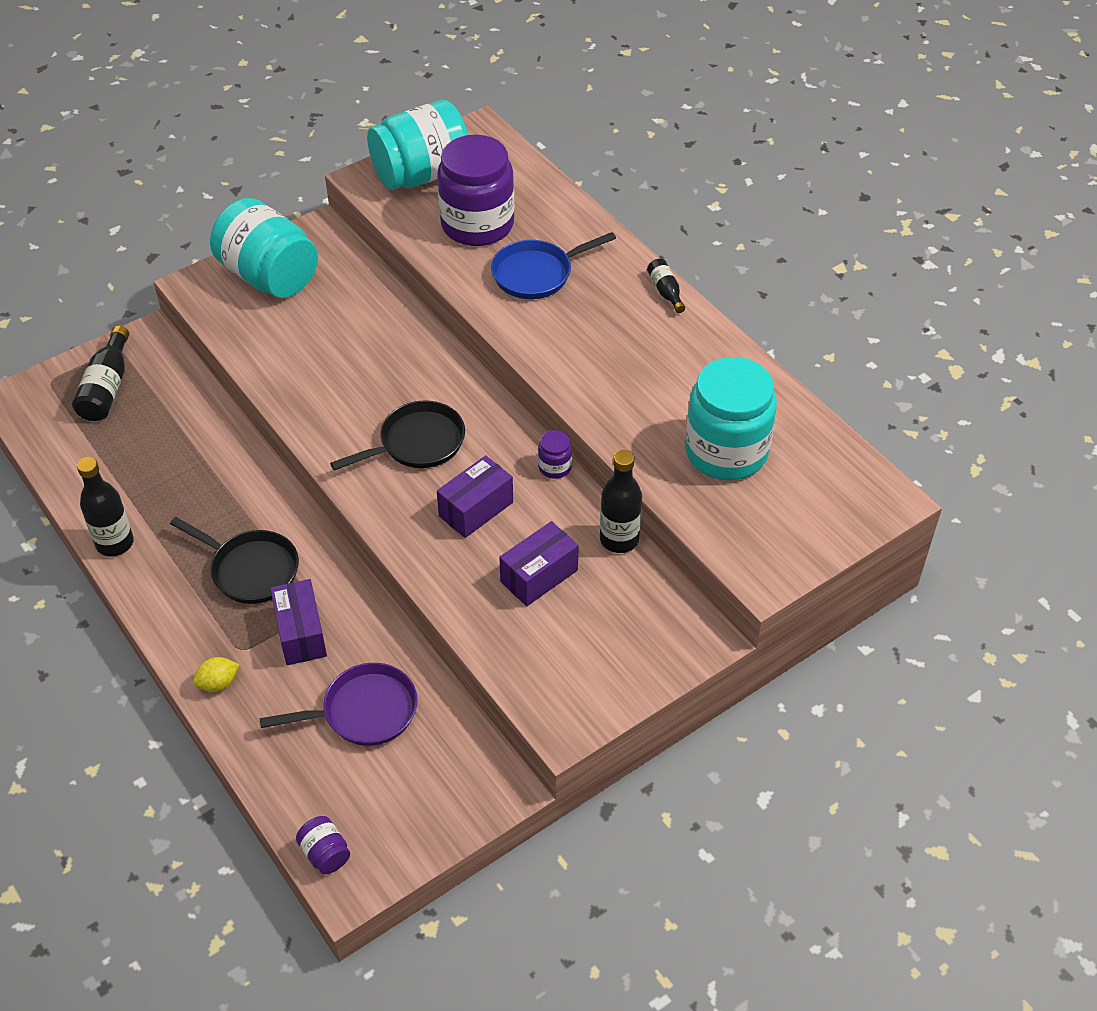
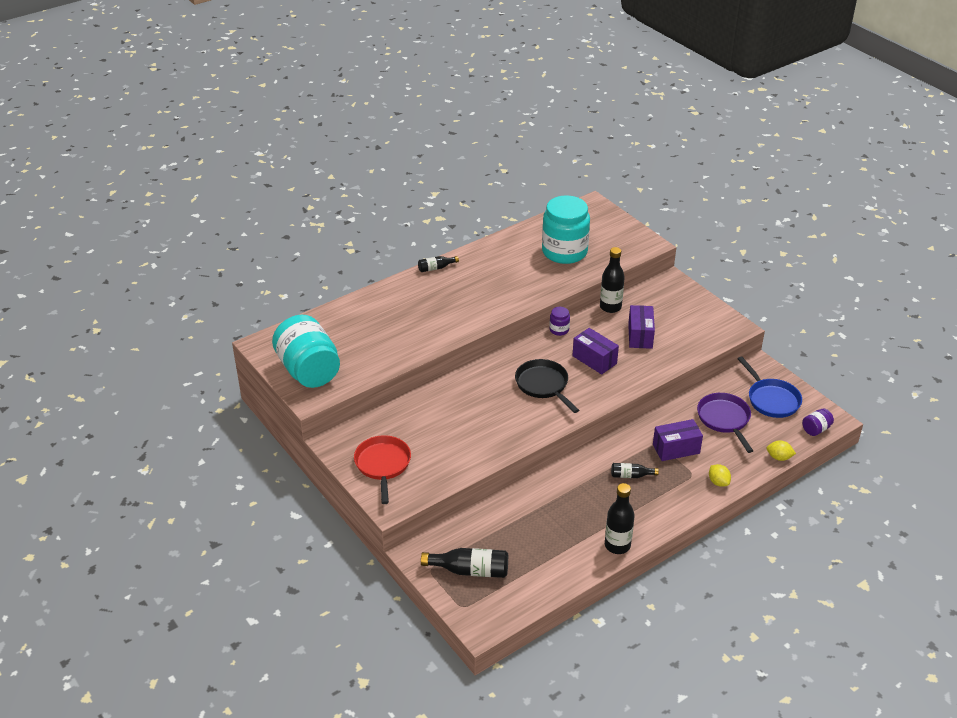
camera: 90 degrees left, 10 degrees down
black pan [170,517,299,604] -> black bottle [611,463,659,478]
turquoise jar [210,198,318,298] -> red pan [354,435,411,504]
purple jar [437,135,514,246] -> none
blue pan [491,232,616,299] -> blue pan moved to [738,356,802,418]
purple box [499,521,579,606] -> purple box turned 45 degrees clockwise [628,305,655,349]
none -> yellow lemon [767,440,796,461]

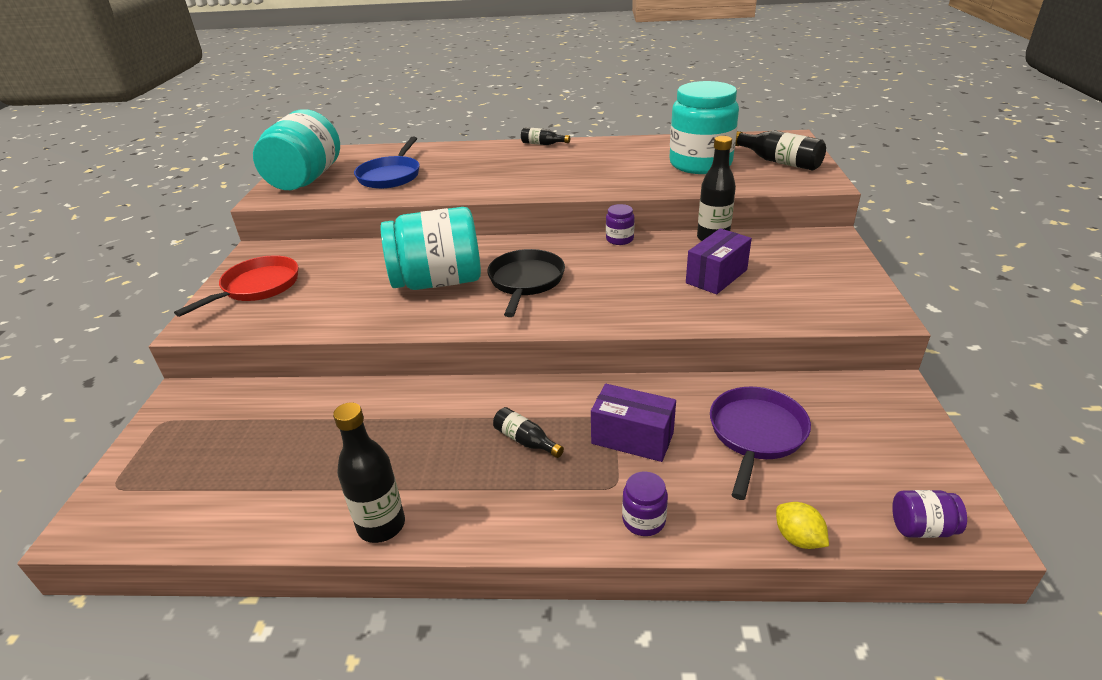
camera: 40 degrees right, 5 degrees down
black bottle [421,548,508,578] -> black bottle moved to [735,131,826,171]
purple box [572,328,619,374] -> none
yellow lemon [709,464,731,487] -> purple jar [622,471,668,536]
blue pan [738,356,802,418] -> blue pan moved to [354,136,420,189]
none -> turquoise jar [381,207,481,290]

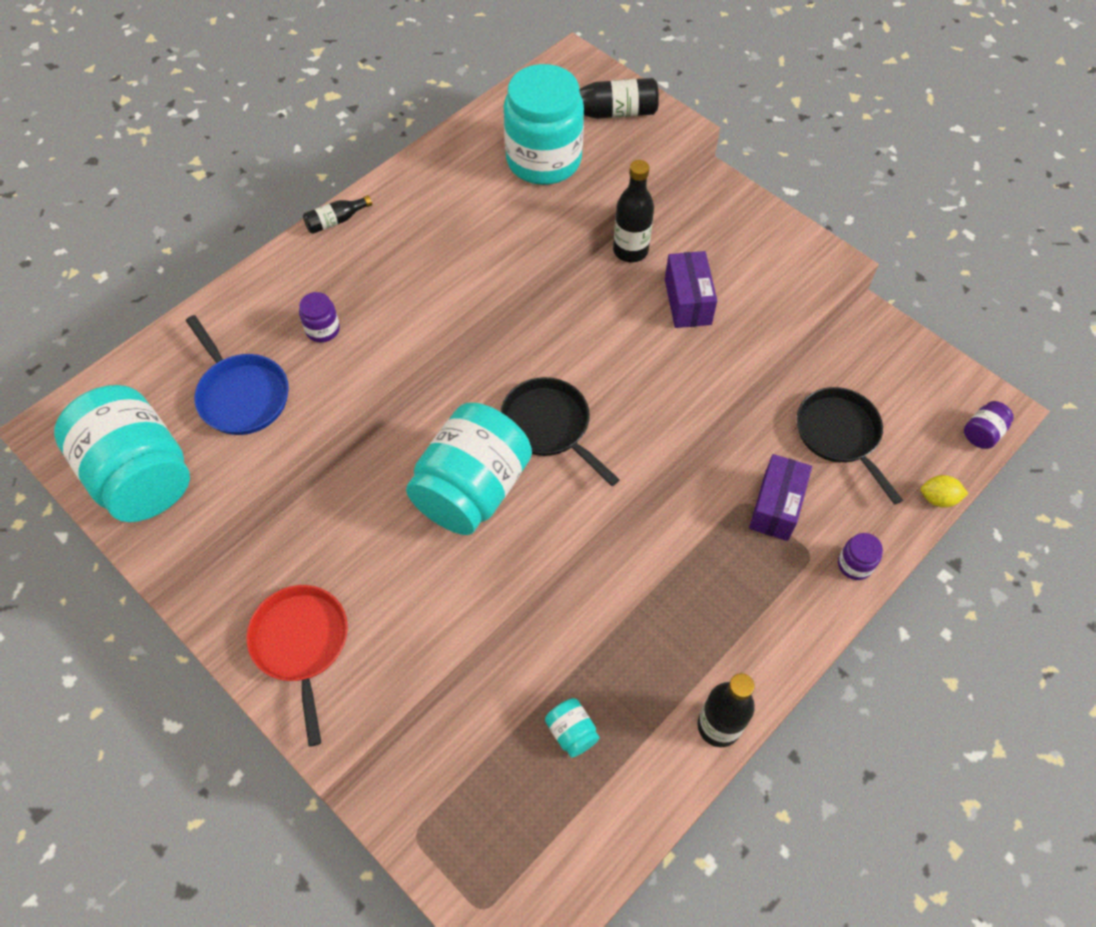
camera: 50 degrees left, 25 degrees up
black bottle [493,407,564,458] -> none
purple box [591,384,676,462] -> purple box turned 45 degrees counterclockwise [749,454,812,541]
purple jar [606,204,635,245] -> purple jar moved to [299,292,340,342]
purple pan [710,387,811,500] -> black pan [797,387,903,505]
none -> turquoise jar [545,698,599,758]

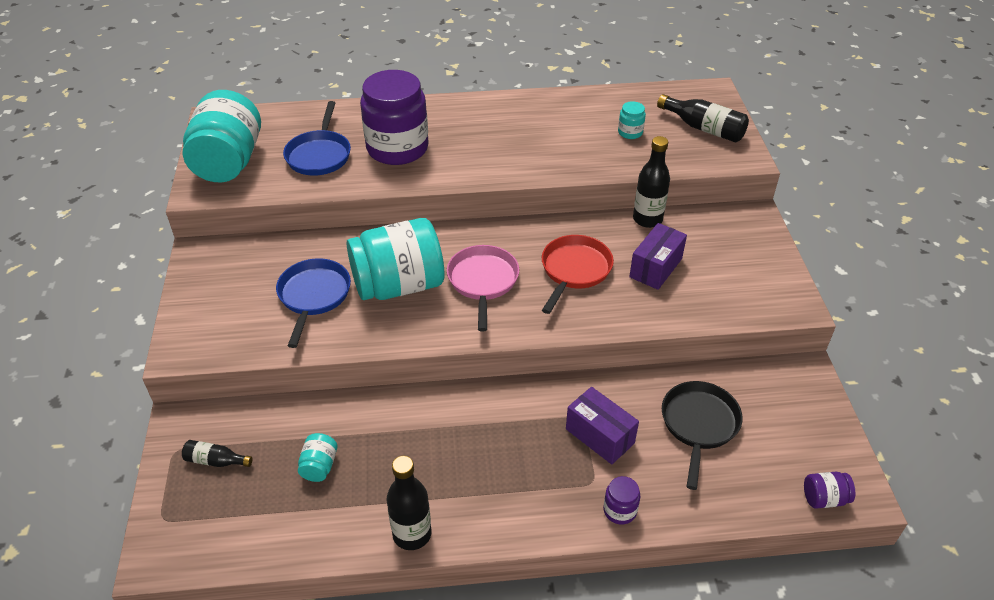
camera: 40 degrees right, 15 degrees down
red pan [246,585,348,747] -> red pan moved to [542,235,614,314]
purple jar [299,292,340,342] -> purple jar [360,70,429,165], size x2.43
black bottle [303,195,372,234] -> black bottle moved to [182,440,253,467]
black pan [500,377,620,486] -> pink pan [447,245,519,332]
turquoise jar [504,64,584,185] -> turquoise jar [618,101,646,139], size x0.41
purple box [749,454,812,541] -> purple box turned 75 degrees clockwise [566,387,639,465]
yellow lemon [920,475,968,508] -> none
none -> blue pan [276,258,351,348]

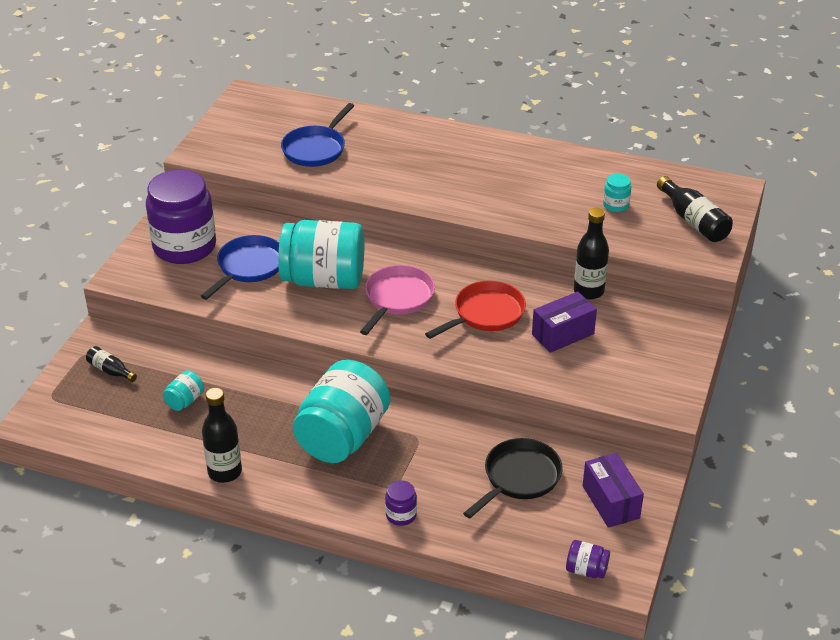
camera: 25 degrees right, 5 degrees down
turquoise jar [183,90,261,182] -> turquoise jar moved to [293,360,390,463]
purple jar [360,70,429,165] -> purple jar moved to [146,170,216,264]
purple box [566,387,639,465] -> purple box moved to [583,453,644,528]

